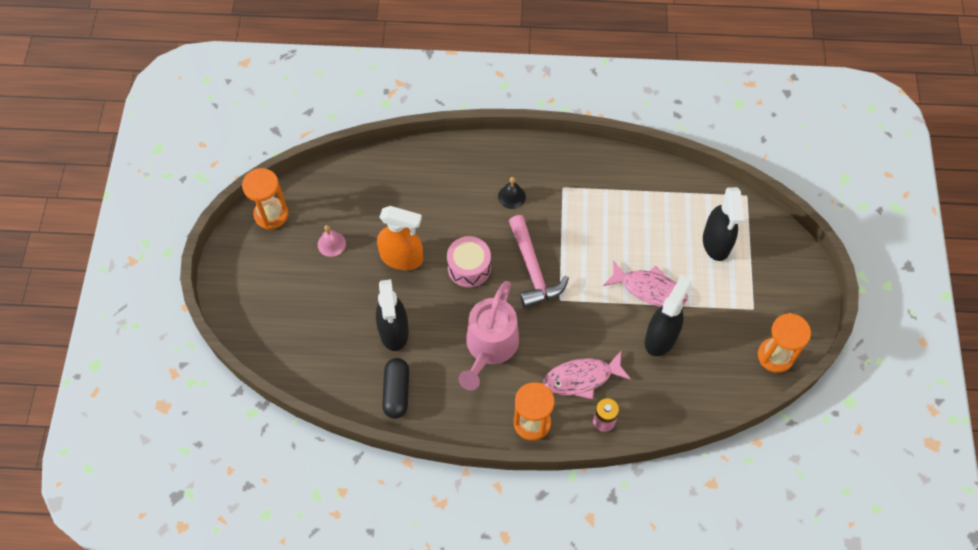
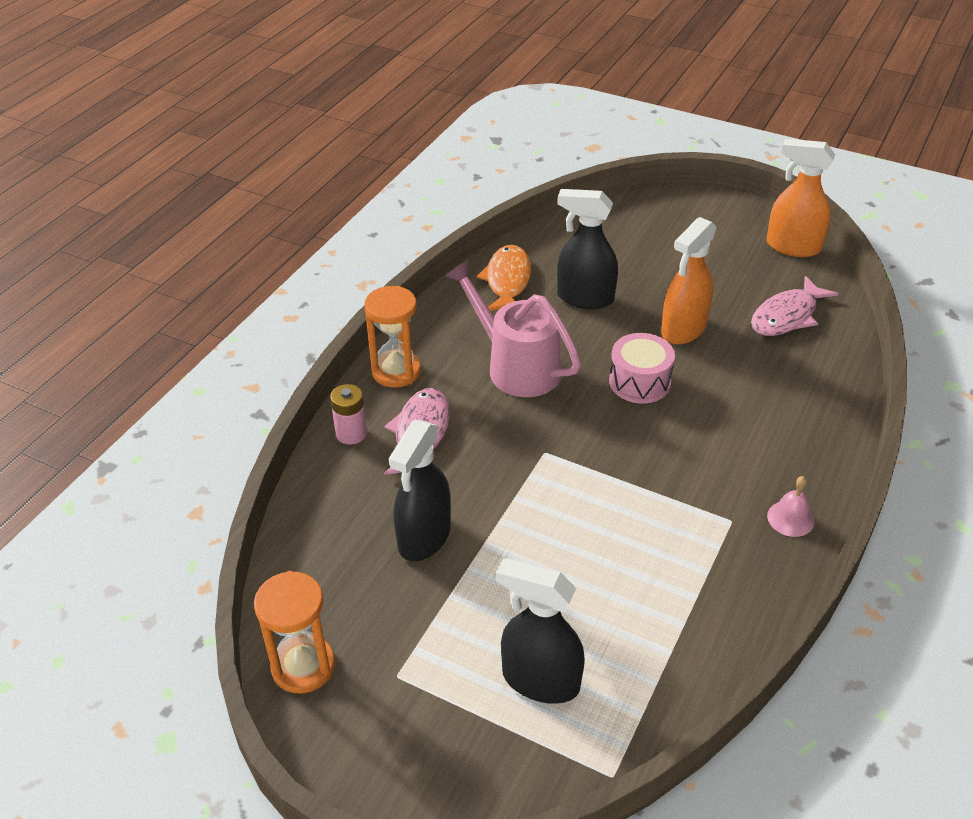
camera: 115 degrees right, 20 degrees down
orange hourglass [242,168,288,230] -> orange spray bottle [767,139,835,257]
pink bell [318,225,346,257] -> pink bell moved to [767,476,814,537]
black capsule [382,358,409,419] -> orange fish [477,245,531,311]
black bell [498,177,526,209] -> none
pink hammer [509,215,569,308] -> none
pink fish [603,260,687,307] -> pink fish moved to [751,276,839,336]
black spray bottle [645,275,692,356] -> black spray bottle turned 60 degrees clockwise [389,420,451,561]

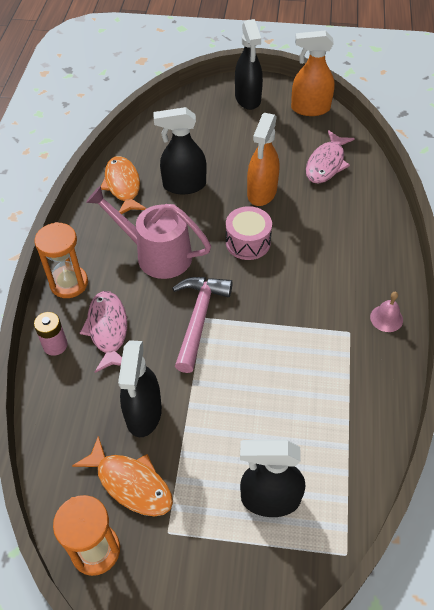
camera: 20 degrees left, 10 degrees up
none -> orange fish [72,436,173,516]
none -> pink hammer [172,277,233,373]
none -> black spray bottle [235,19,263,110]

